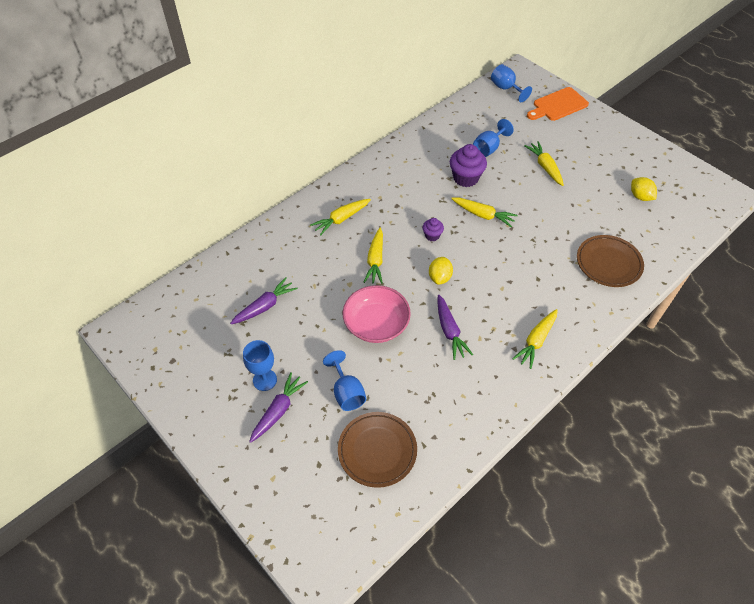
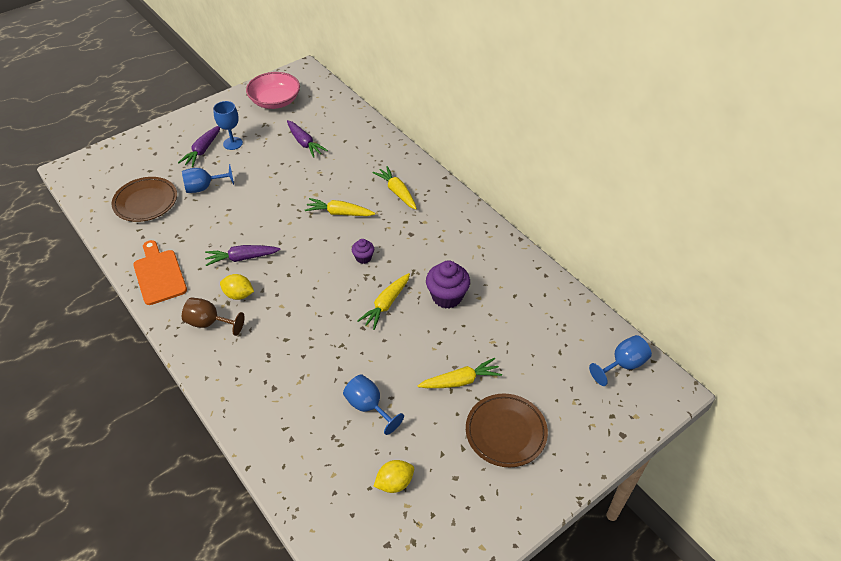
camera: 95 degrees right, 5 degrees down
purple carrot [249,372,308,443] -> purple carrot turned 75 degrees clockwise [178,126,220,167]
pink bowl [342,285,411,343] -> pink bowl moved to [246,72,300,109]
yellow lemon [429,257,453,285] -> yellow lemon moved to [220,274,254,300]
blue goblet [473,119,514,157] -> blue goblet moved to [343,374,404,435]
yellow carrot [512,309,558,369] -> brown goblet [182,297,245,336]
orange cutting board [527,87,589,121] -> orange cutting board moved to [133,240,187,305]
brown plate [577,235,644,287] -> brown plate moved to [466,394,548,467]

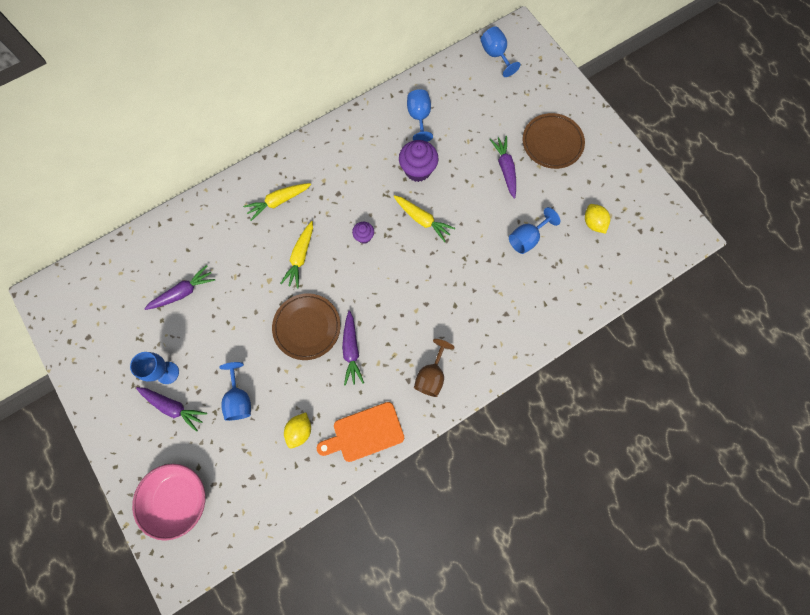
camera: 85 degrees left, 25 degrees up
brown plate [112,177,177,222] -> brown plate moved to [272,293,341,360]
yellow lemon [220,274,254,300] -> yellow lemon moved to [284,412,311,448]
pink bowl [246,72,300,109] -> pink bowl moved to [132,464,205,541]
yellow carrot [417,358,502,388] -> purple carrot [490,136,516,199]
none -> blue goblet [407,89,433,142]

